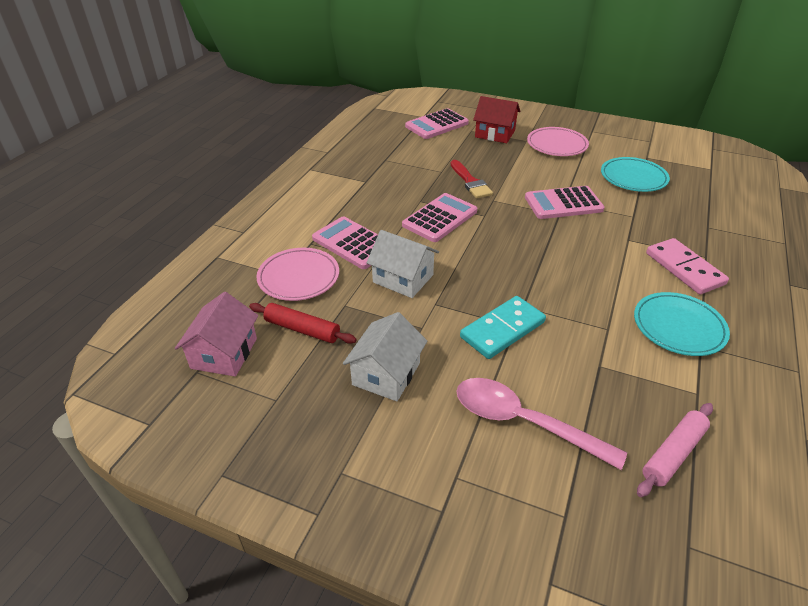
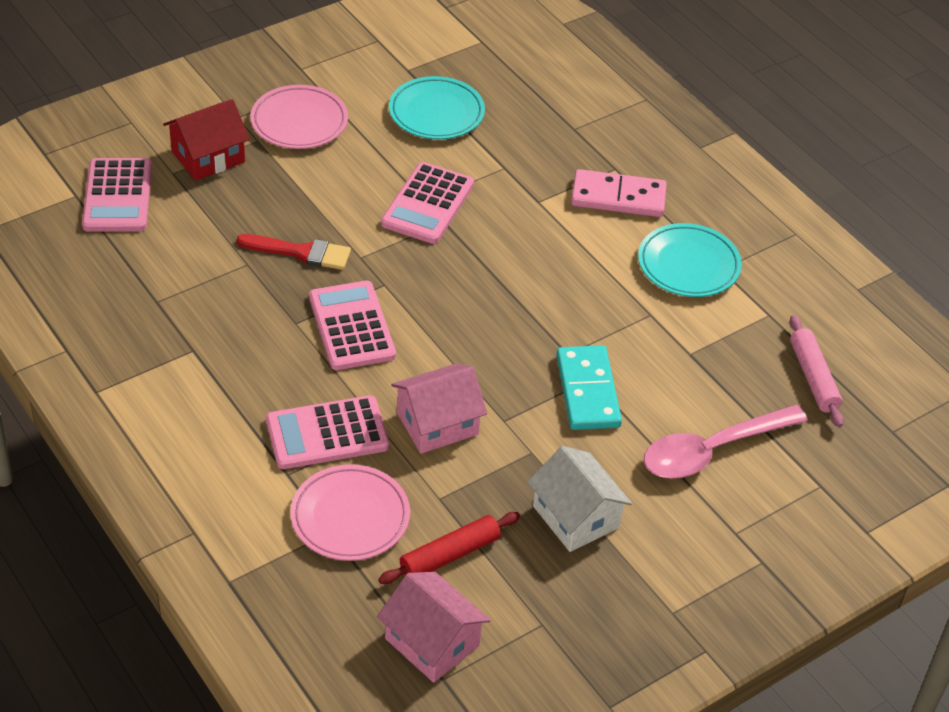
camera: 60 degrees left, 5 degrees up
white house [366,230,439,298] -> pink house [391,364,487,454]

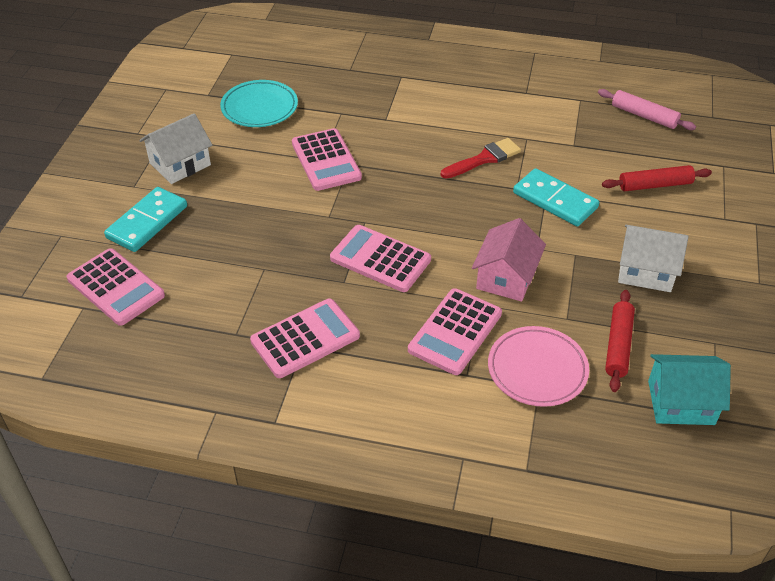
camera: 40 degrees left, 0 degrees up
red house [163,99,250,181] -> turquoise domino [104,187,187,252]
red brush [237,234,351,270] -> red brush moved to [441,138,521,179]
pink plate [250,85,348,149] -> white house [139,113,212,184]
pink house [377,572,491,683] -> turquoise house [648,354,731,425]
pink domino [571,169,667,217] -> none
turquoise plate [638,223,742,297] -> none
pink spoon [644,405,808,479] -> red rolling pin [602,165,712,191]
none -> pink calculator [250,299,360,378]

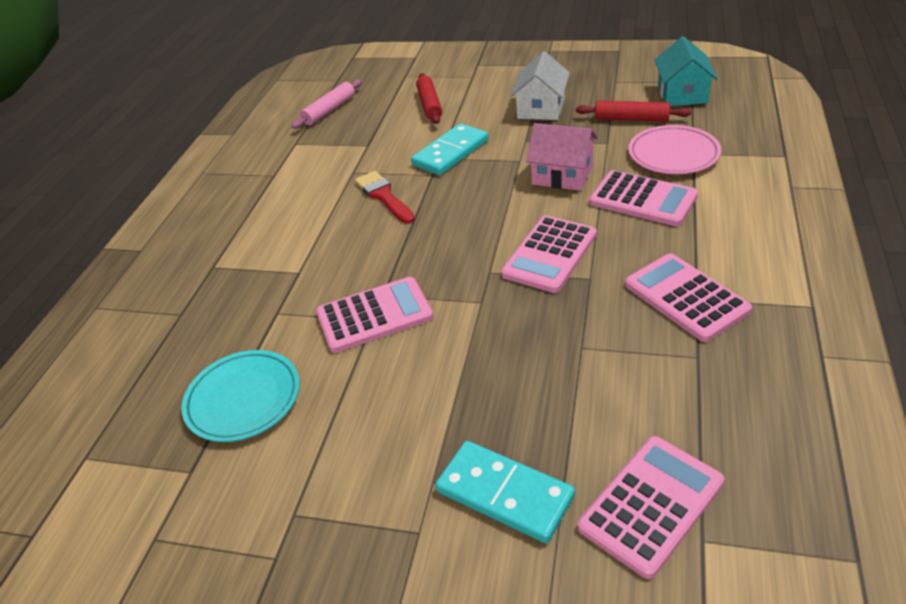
camera: 85 degrees left, 5 degrees down
white house [139,113,212,184] -> none

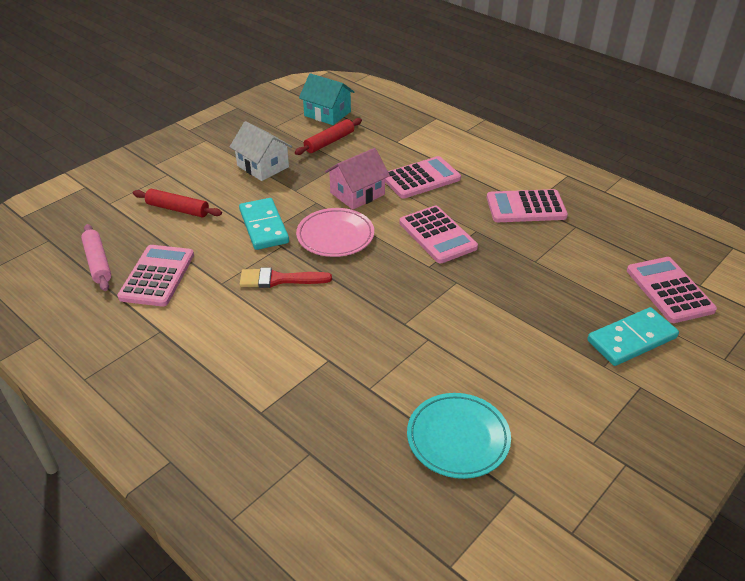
camera: 65 degrees left, 0 degrees up
pink calculator [316,277,433,353] -> pink calculator moved to [117,245,194,307]
pink plate [628,125,721,174] -> pink plate moved to [296,208,374,257]

